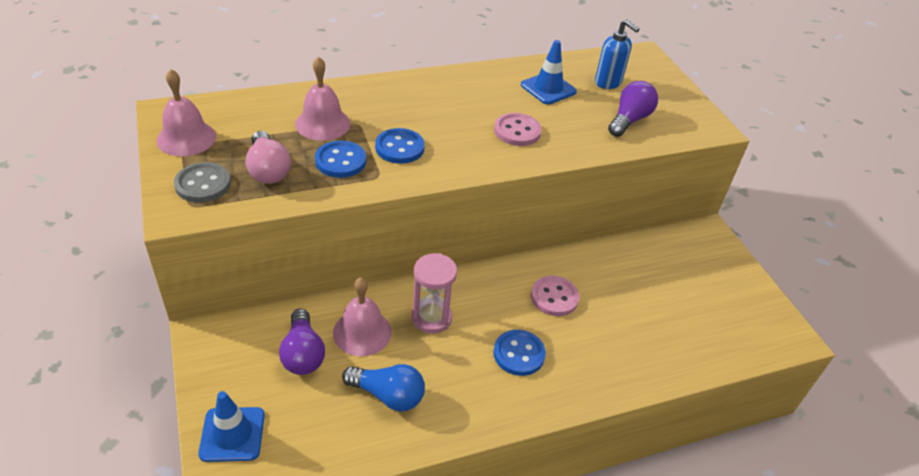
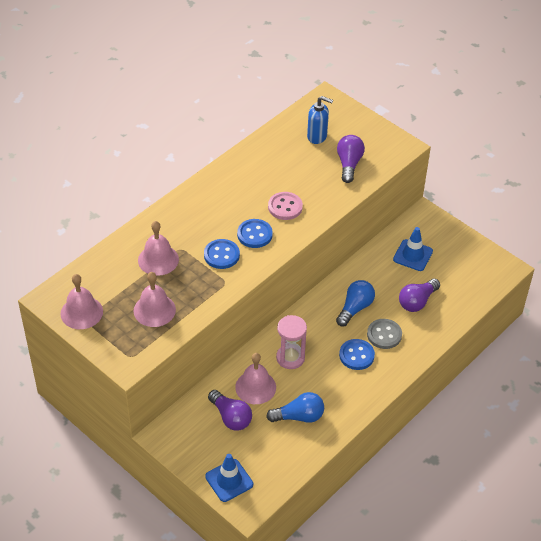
camera: 25 degrees left, 5 degrees up
grey button [174,162,231,203] -> grey button moved to [367,319,402,349]
pink light bulb [245,131,291,184] -> pink bell [134,272,176,327]
blue button [315,141,366,178] -> blue button moved to [237,219,273,248]
blue traffic cone [521,40,577,105] -> blue traffic cone moved to [393,227,433,271]
pink button [531,276,579,316] -> blue light bulb [336,280,375,326]
none -> purple light bulb [399,279,440,312]

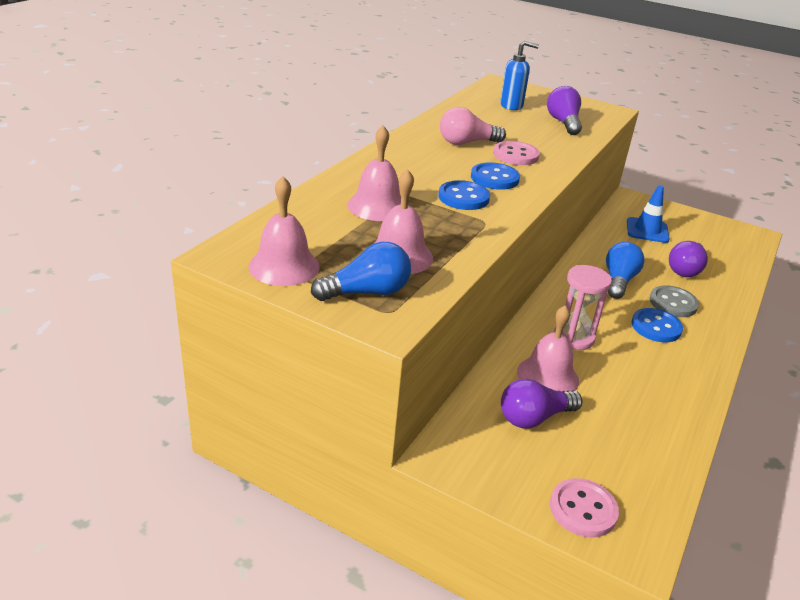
camera: 15 degrees left, 15 degrees down
blue traffic cone [205,454,253,502] -> pink button [550,478,619,538]
purple light bulb [208,390,252,431] -> purple light bulb turned 120 degrees clockwise [501,379,582,428]
blue light bulb [266,392,324,423] -> blue light bulb moved to [311,242,411,301]
none -> pink light bulb [440,107,506,145]

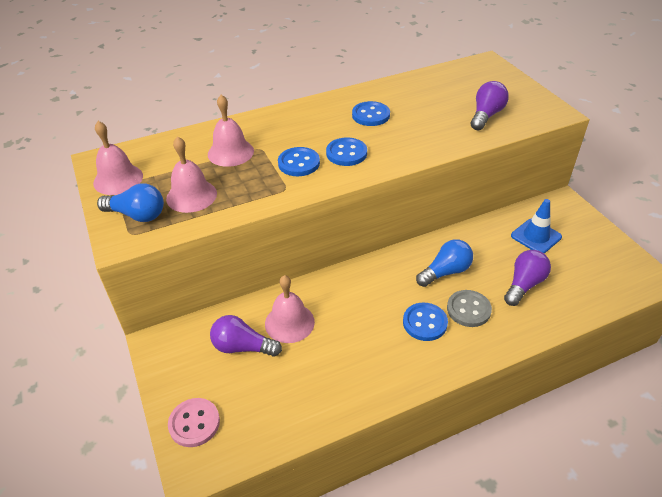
camera: 40 degrees right, 10 degrees up
pink light bulb [440,107,506,145] -> blue button [352,101,390,126]
pink button [493,141,540,165] -> none
blue soap dispenser [500,40,539,110] -> none
pink hourglass [554,265,612,350] -> none
purple light bulb [669,241,708,277] -> purple light bulb turned 150 degrees clockwise [504,250,551,306]

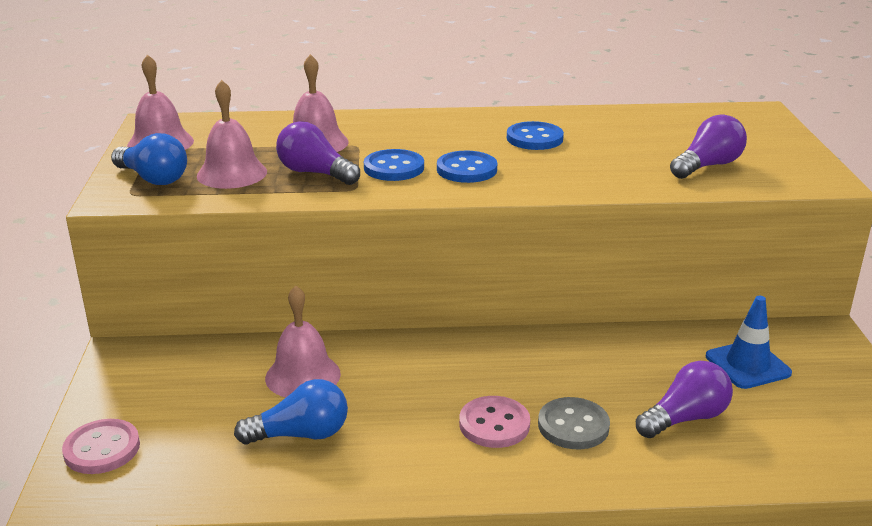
camera: 20 degrees right, 15 degrees down
purple light bulb [210,315,282,357] -> purple light bulb moved to [276,121,360,185]
blue button [403,303,448,341] -> pink button [459,396,530,448]
blue light bulb [416,239,473,287] -> blue light bulb moved to [234,379,348,445]

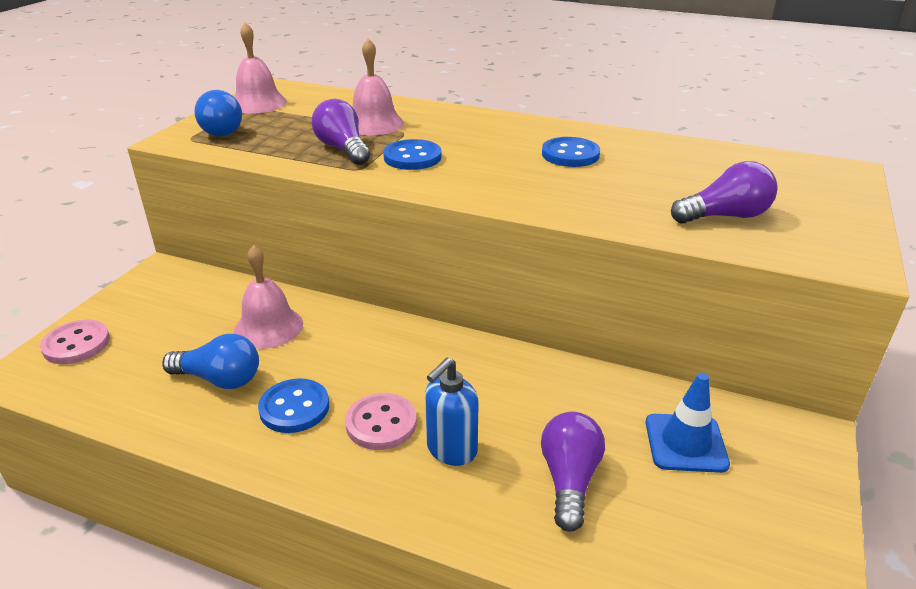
camera: 25 degrees right, 5 degrees up
pink bell [197,80,267,189] -> none
blue button [437,151,497,183] -> blue button moved to [258,378,329,433]
grey button [538,397,610,449] -> blue soap dispenser [425,357,479,466]
purple light bulb [636,361,733,438] -> purple light bulb turned 75 degrees counterclockwise [541,412,605,531]

